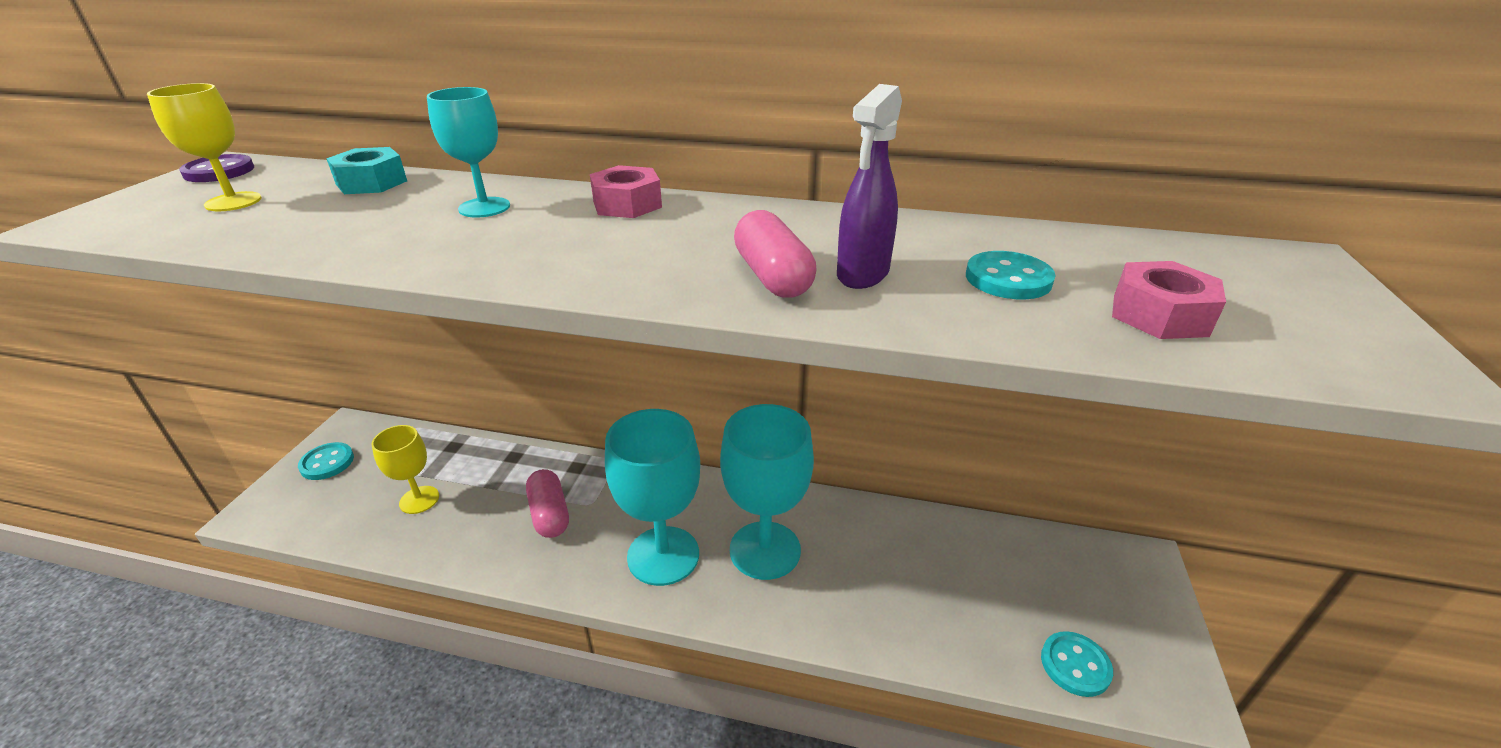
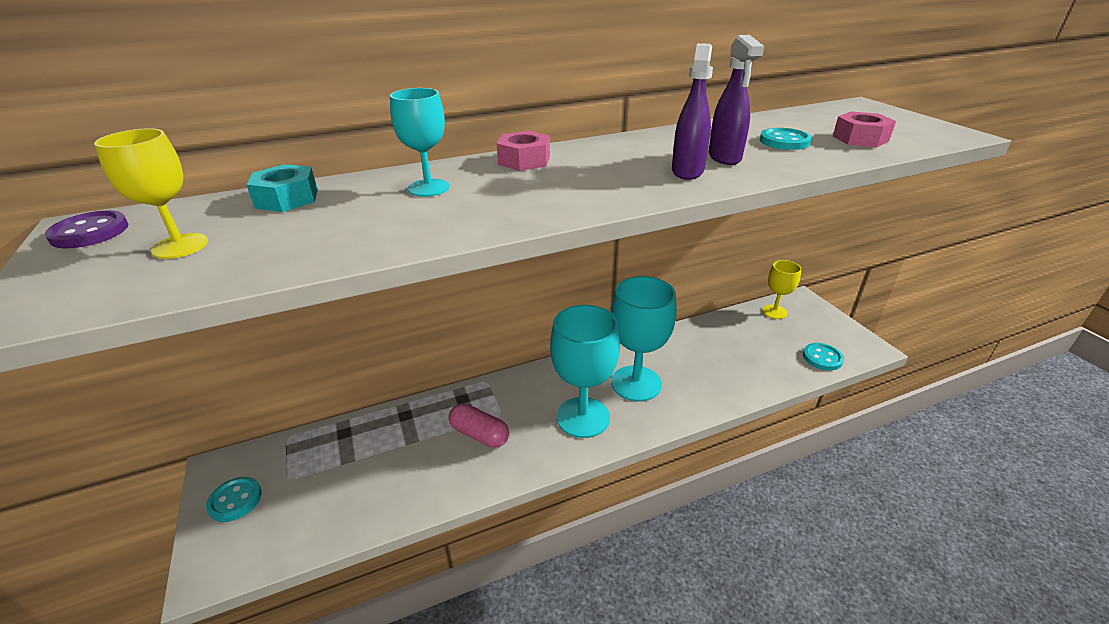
camera: 35 degrees left, 0 degrees up
yellow goblet [372,425,439,514] -> yellow goblet moved to [762,260,801,319]
pink capsule [734,210,817,298] -> purple spray bottle [672,43,713,180]

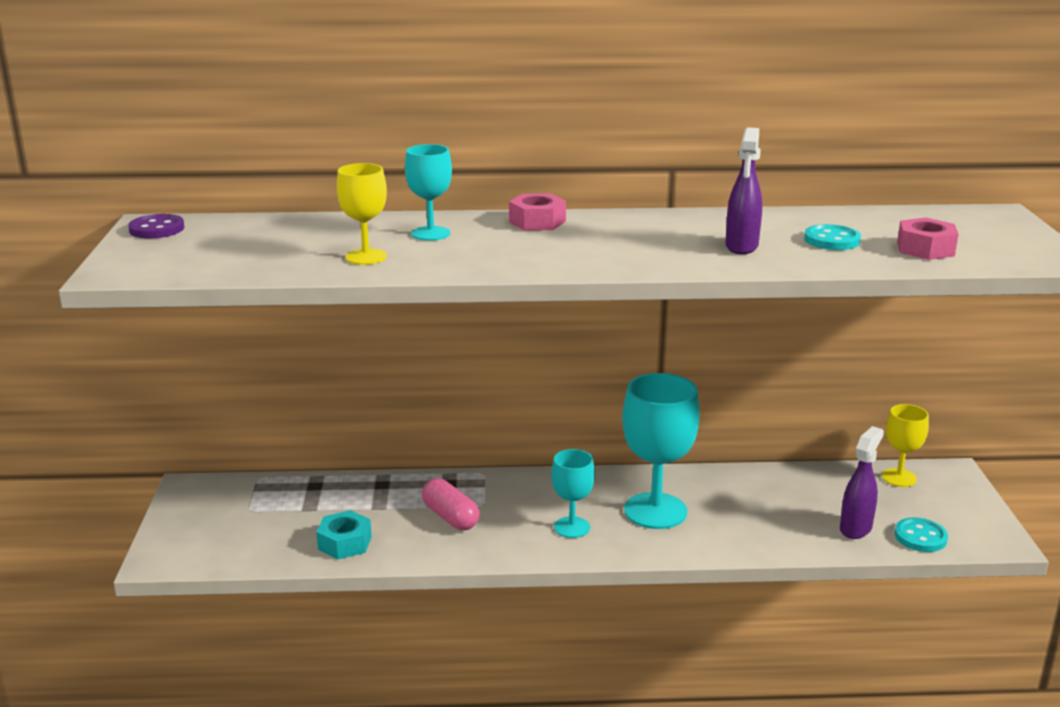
camera: 20 degrees right, 10 degrees down
yellow goblet [94,128,208,259] -> yellow goblet moved to [337,163,387,265]
turquoise button [206,477,262,522] -> none
turquoise nut [246,164,318,212] -> turquoise nut moved to [316,510,372,559]
turquoise goblet [550,305,620,438] -> turquoise goblet [551,449,595,538], size x0.56
purple spray bottle [672,43,713,180] -> purple spray bottle moved to [840,426,884,539]

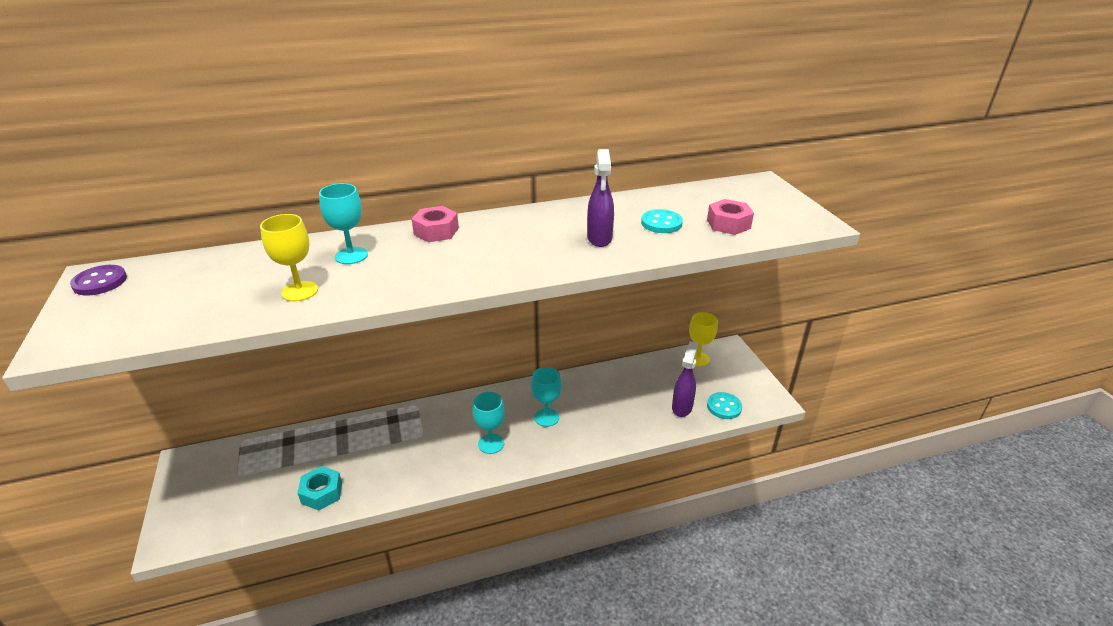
camera: 15 degrees left, 10 degrees up
pink capsule [422,478,480,530] -> none
turquoise goblet [622,373,700,529] -> turquoise goblet [531,367,562,427], size x0.56

